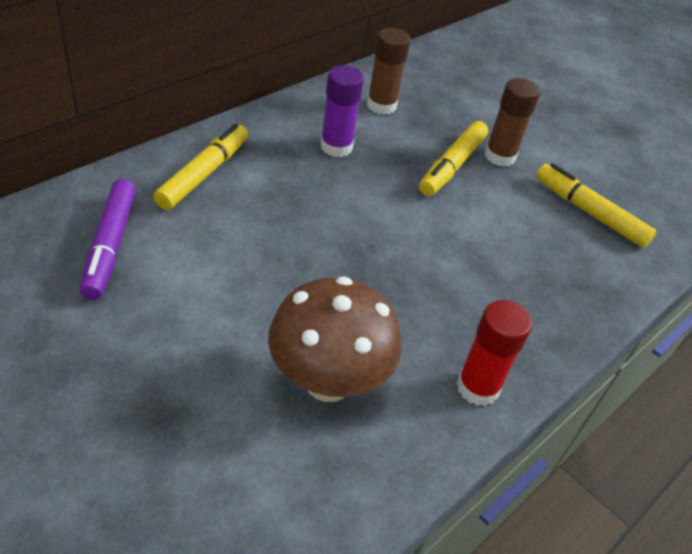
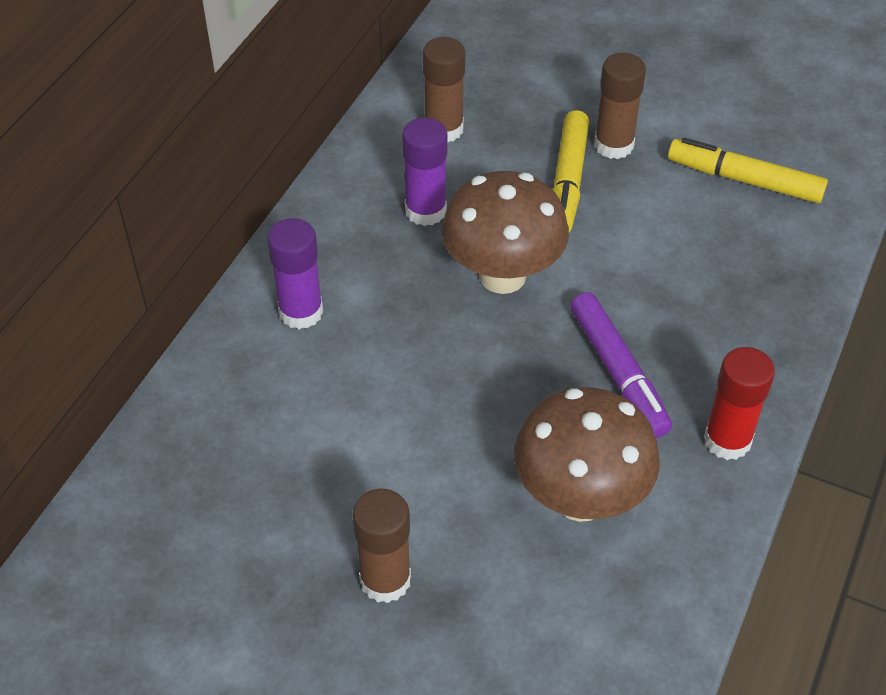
camera: 15 degrees left, 5 degrees up
purple marker [79,179,136,300] -> purple marker moved to [570,292,673,438]
yellow marker [153,124,248,210] -> purple glue stick [267,218,323,329]
none -> brown glue stick [352,489,411,603]
none -> brown mushroom [441,171,569,294]

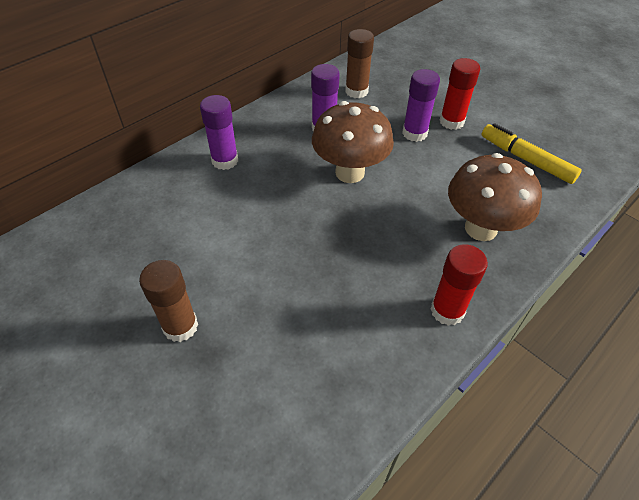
camera: 20 degrees right, 0 degrees up
brown mushroom [514,387,660,522] -> brown mushroom moved to [448,153,542,241]
yellow marker [552,110,589,232] -> purple glue stick [402,69,440,142]
purple marker [570,292,673,438] -> none
brown glue stick [594,53,646,159] -> red glue stick [440,58,480,130]

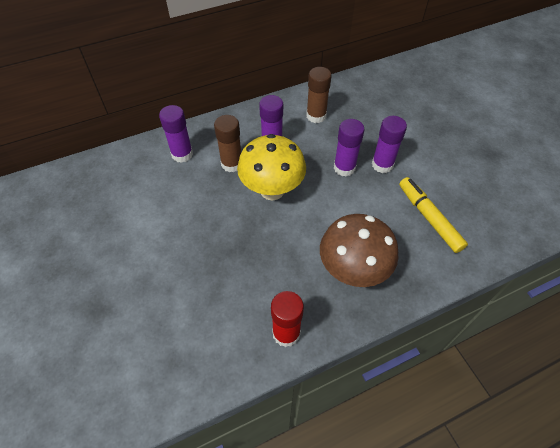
camera: 20 degrees right, 5 degrees up
brown glue stick [139,260,198,342] -> brown glue stick moved to [214,115,241,172]
brown mushroom [312,101,394,183] -> yellow mushroom [237,134,306,201]
red glue stick [440,58,480,130] -> purple glue stick [372,116,407,173]

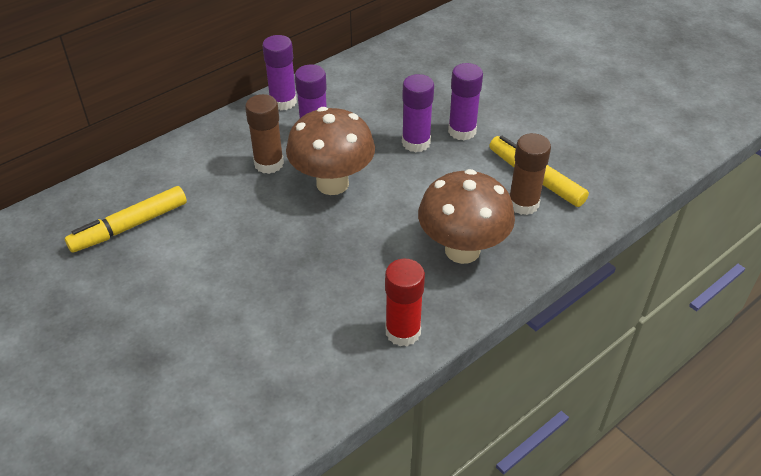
camera: 15 degrees left, 10 degrees down
purple glue stick [159,105,193,163] -> purple glue stick moved to [262,35,297,110]
yellow mushroom [237,134,306,201] -> brown mushroom [286,107,375,195]
brown glue stick [306,67,331,123] -> brown glue stick moved to [509,133,551,215]
none -> yellow marker [65,186,187,253]

